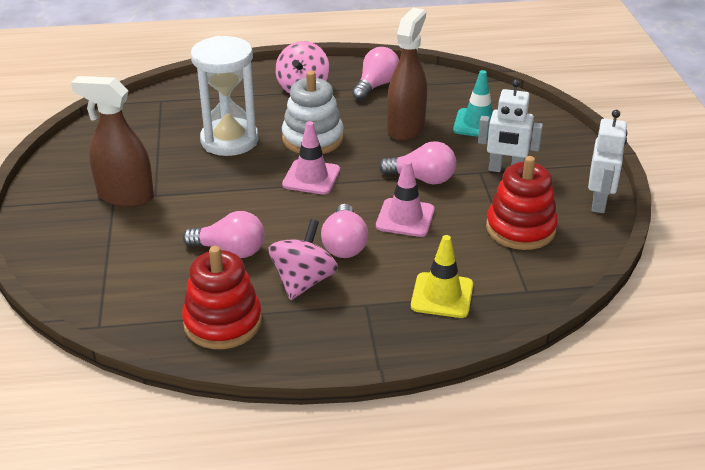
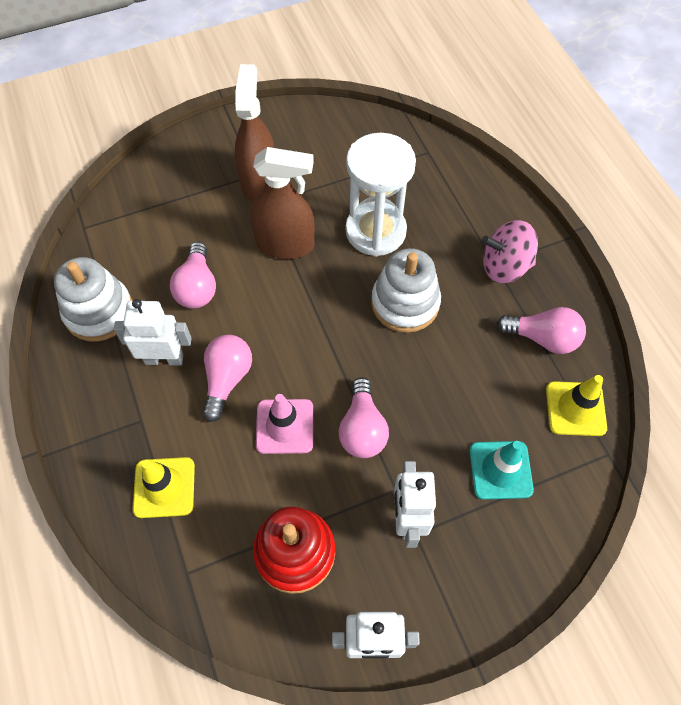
camera: 75 degrees right, 25 degrees up
red stacking toy [182,246,262,349] -> white stacking toy [54,257,132,341]
pink spinning top [269,219,338,300] -> white robot [114,299,192,366]
pink traffic cone [282,121,340,195] -> none
pink light bulb [321,204,368,258] -> pink light bulb turned 120 degrees clockwise [202,335,252,422]
brown spray bottle [387,8,427,141] -> brown spray bottle moved to [251,147,315,259]
none -> yellow traffic cone [546,375,607,436]

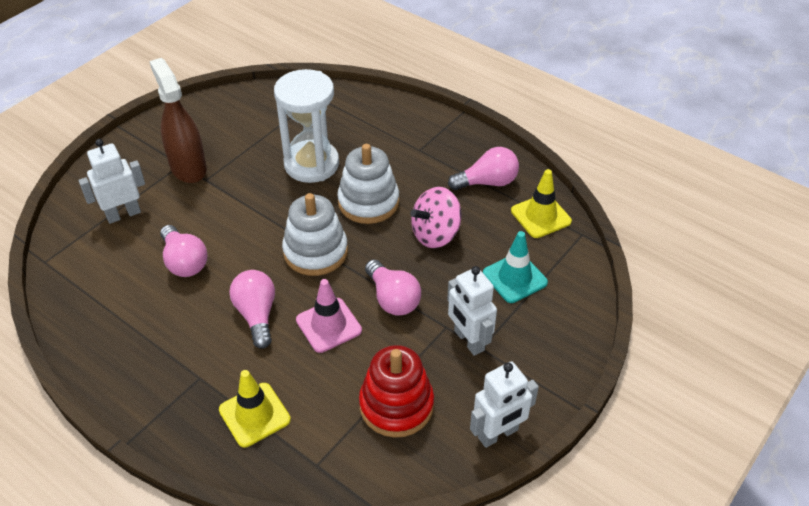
camera: 30 degrees left, 15 degrees down
white stacking toy [54,257,132,341] -> white stacking toy moved to [282,193,348,276]
white robot [114,299,192,366] -> white robot moved to [79,139,145,224]
brown spray bottle [251,147,315,259] -> none
pink spinning top [482,220,538,283] -> pink spinning top moved to [410,187,461,248]

